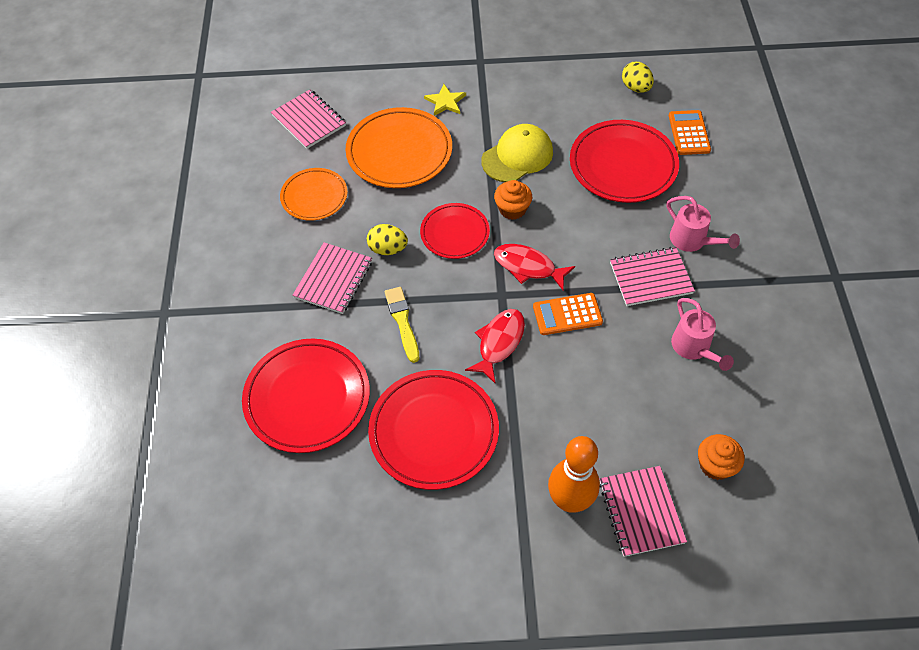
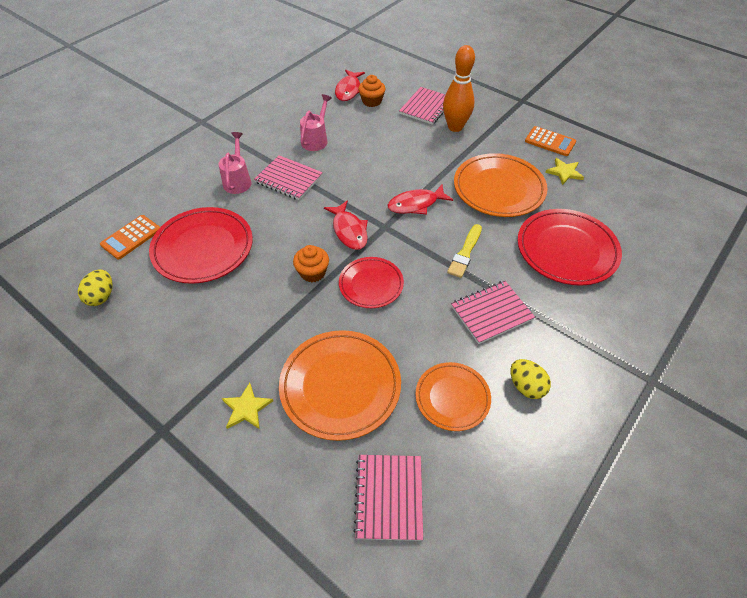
camera: 140 degrees left, 5 degrees down
yellow egg [367,224,408,255] -> yellow egg moved to [511,359,551,399]
red plate [368,370,499,490] -> orange plate [454,153,548,217]
yellow cap [481,124,553,182] -> none
orange calculator [533,293,603,335] -> orange calculator moved to [525,126,576,156]
none -> red fish [335,70,365,101]
none -> yellow star [545,158,584,185]

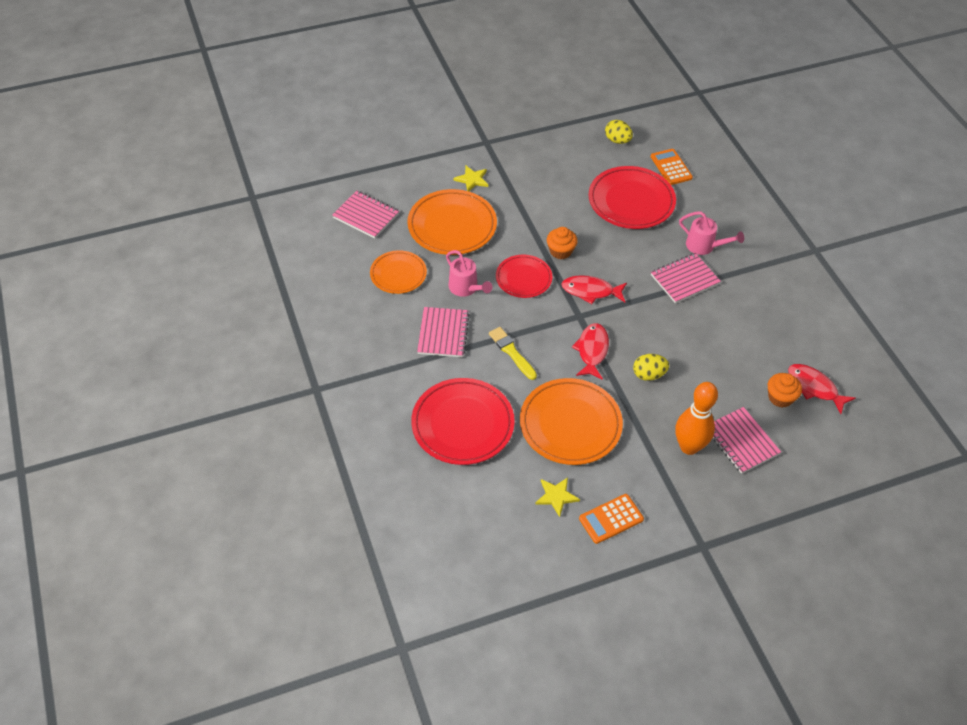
camera: 120 degrees right, 0 degrees up
pink watering can [300,94,332,151] -> pink watering can moved to [446,250,493,297]
yellow egg [511,359,551,399] -> yellow egg moved to [633,354,669,381]

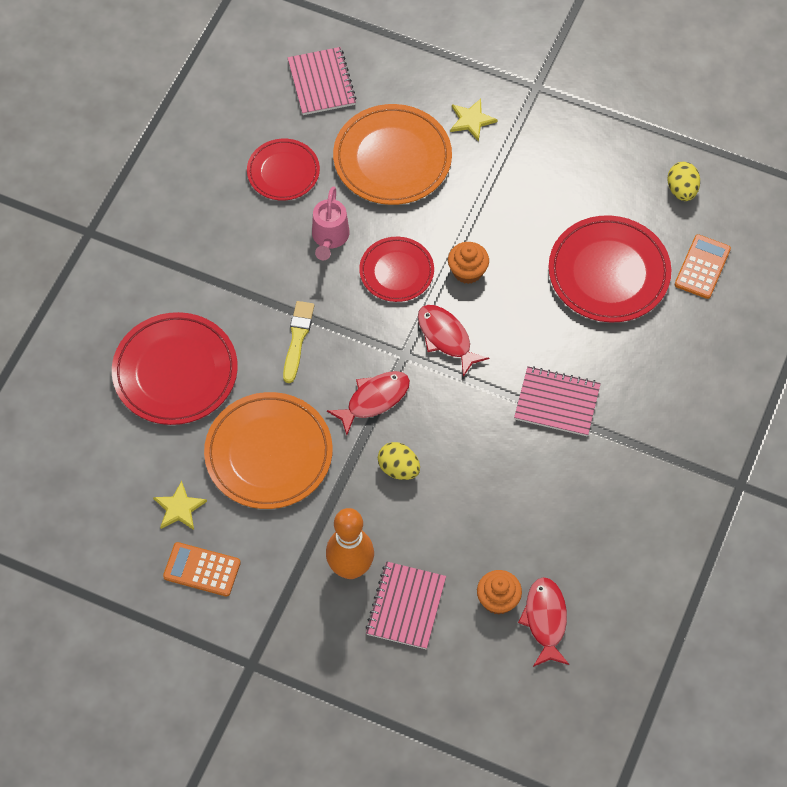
camera: 45 degrees right, 10 degrees up
orange plate [370,250,427,294] -> red plate [247,139,320,201]
pink notebook [417,307,470,357] -> none
pink watering can [679,211,744,255] -> none

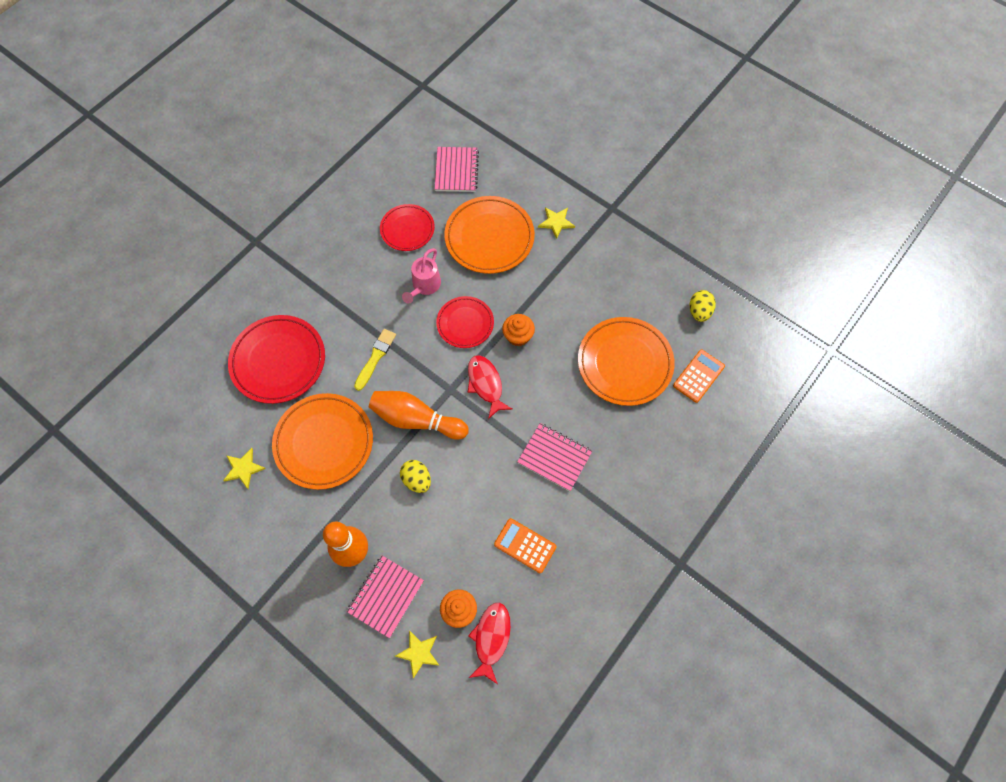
camera: 15 degrees right, 5 degrees up
orange calculator [163,542,241,597] -> orange calculator moved to [494,518,557,573]
red fish [327,371,410,435] -> orange bowling pin [369,391,469,440]
red plate [549,215,671,322] -> orange plate [578,317,675,406]
none -> yellow star [395,630,440,678]

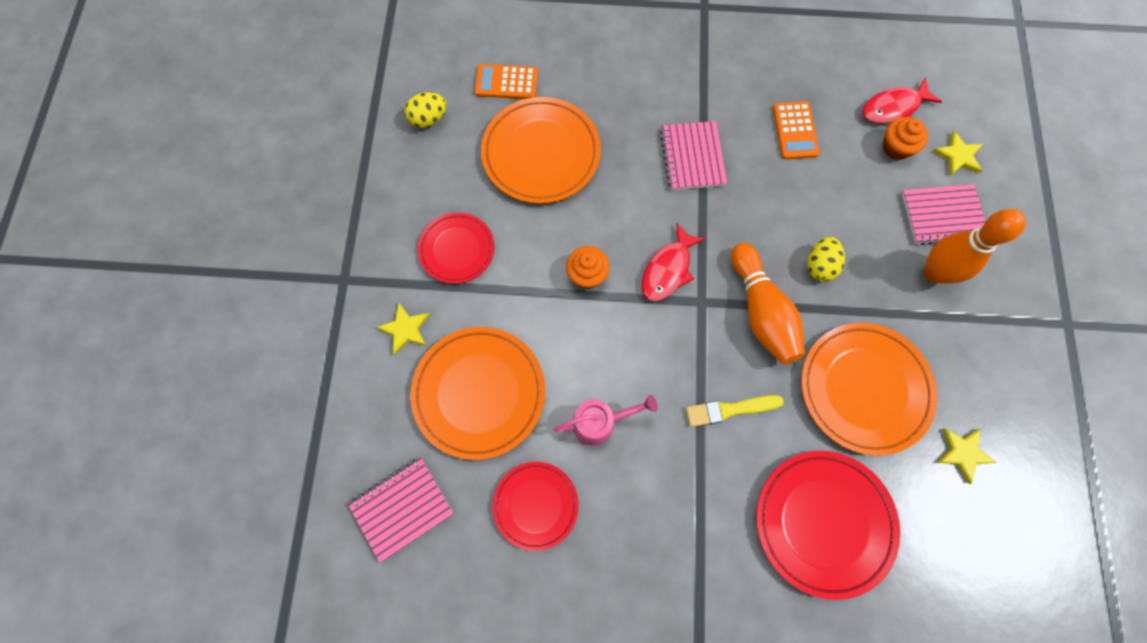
camera: 125 degrees left, 5 degrees up
red plate [436,296,494,348] -> red plate moved to [418,213,495,284]

